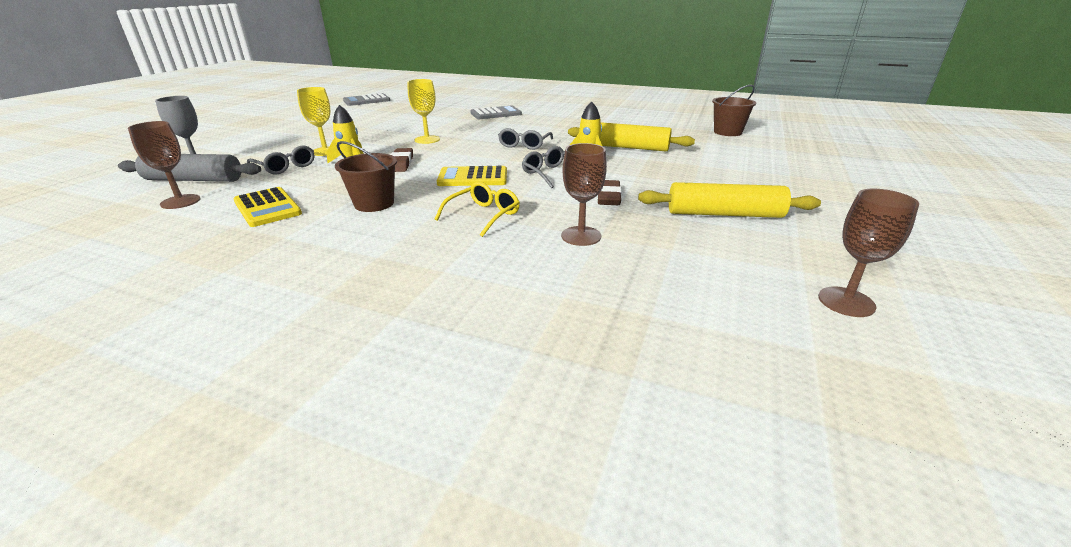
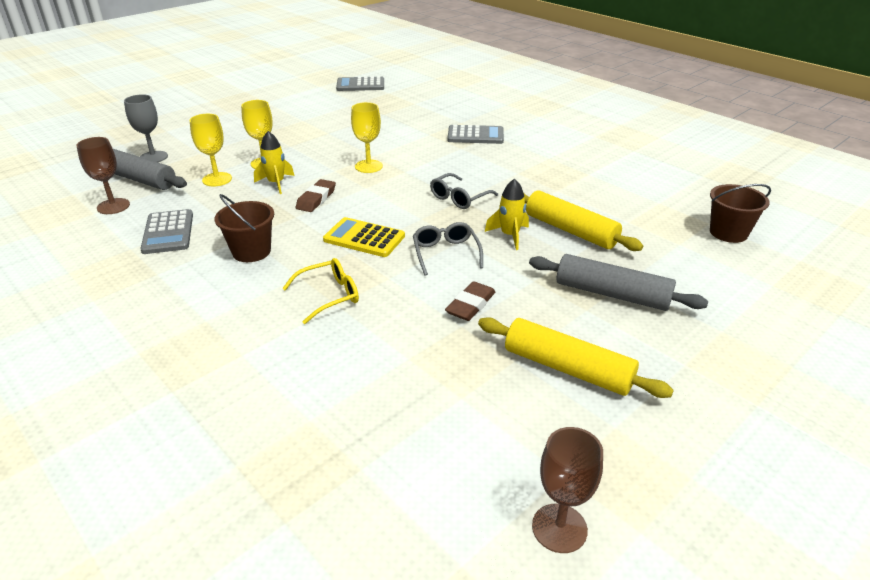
camera: 25 degrees right, 5 degrees up
yellow calculator [233,187,302,227] -> grey calculator [140,209,193,254]
grey glasses [247,145,315,175] -> yellow goblet [190,114,232,186]
brown goblet [561,143,607,246] -> none
none -> grey rolling pin [529,254,708,311]

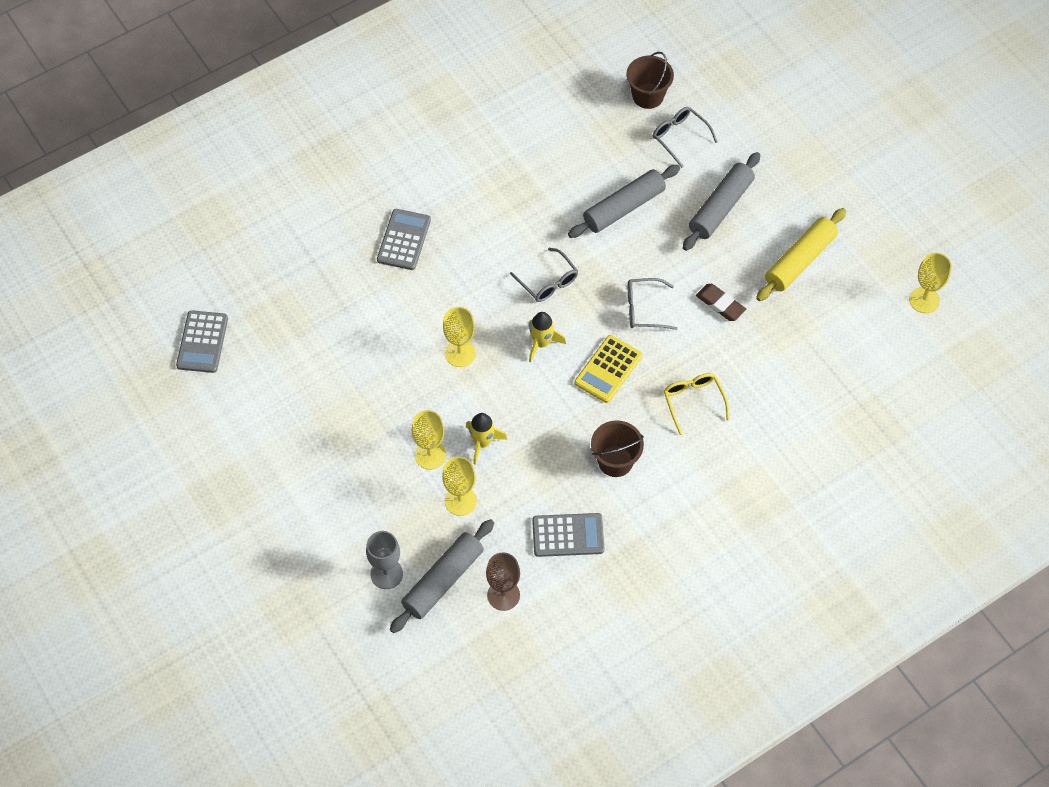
camera: 80 degrees left, 25 degrees up
brown eraser [296,179,336,212] -> none
yellow rocket [485,178,529,250] -> yellow rocket moved to [529,312,566,362]
yellow rolling pin [524,191,643,251] -> grey rolling pin [568,165,680,238]
brown goblet [532,427,603,553] -> yellow goblet [909,253,951,313]
none -> grey glasses [653,107,718,168]

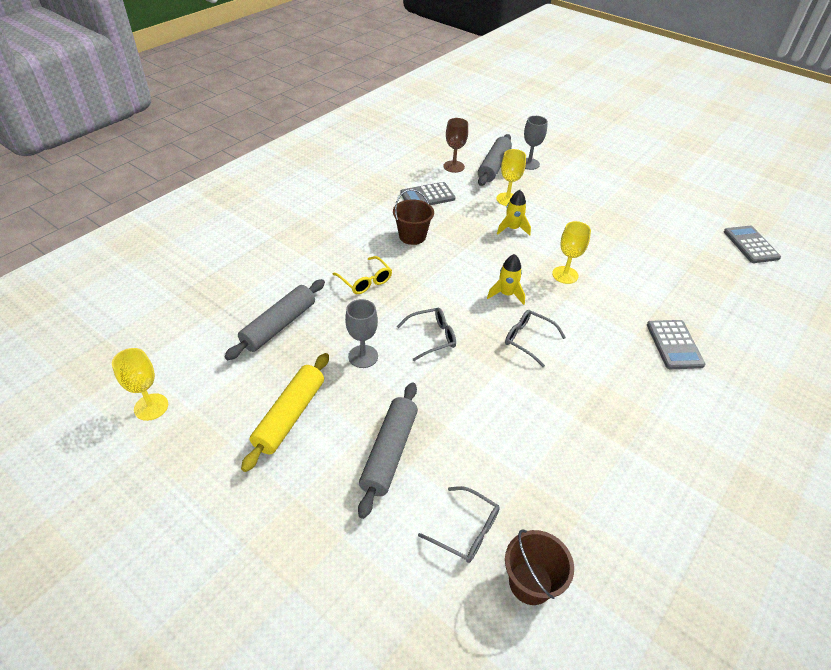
camera: 160 degrees right, 15 degrees down
yellow goblet [412,410,446,470] -> none
grey rolling pin [568,165,680,238] -> grey rolling pin moved to [224,279,325,360]
yellow calculator [575,335,642,403] -> none
brown eraser [696,284,746,321] -> grey goblet [345,299,378,368]

